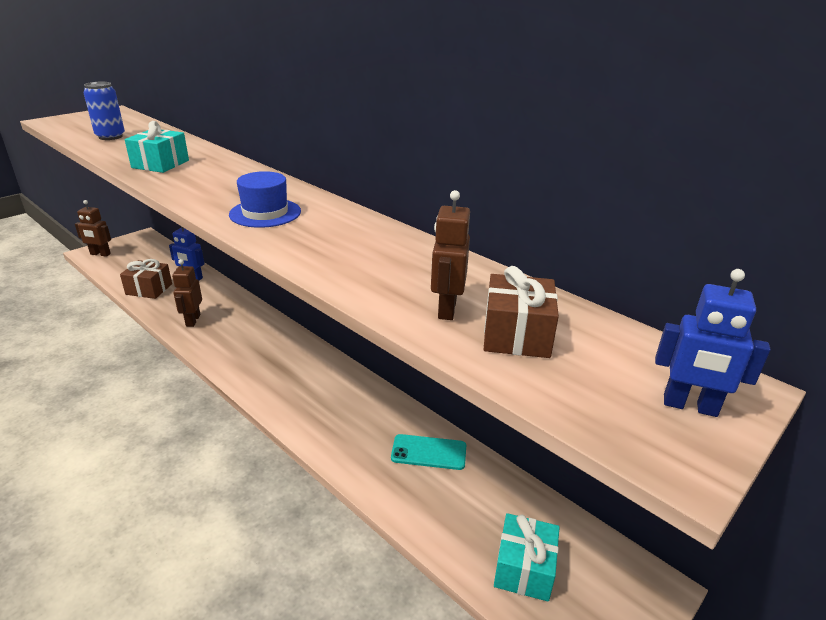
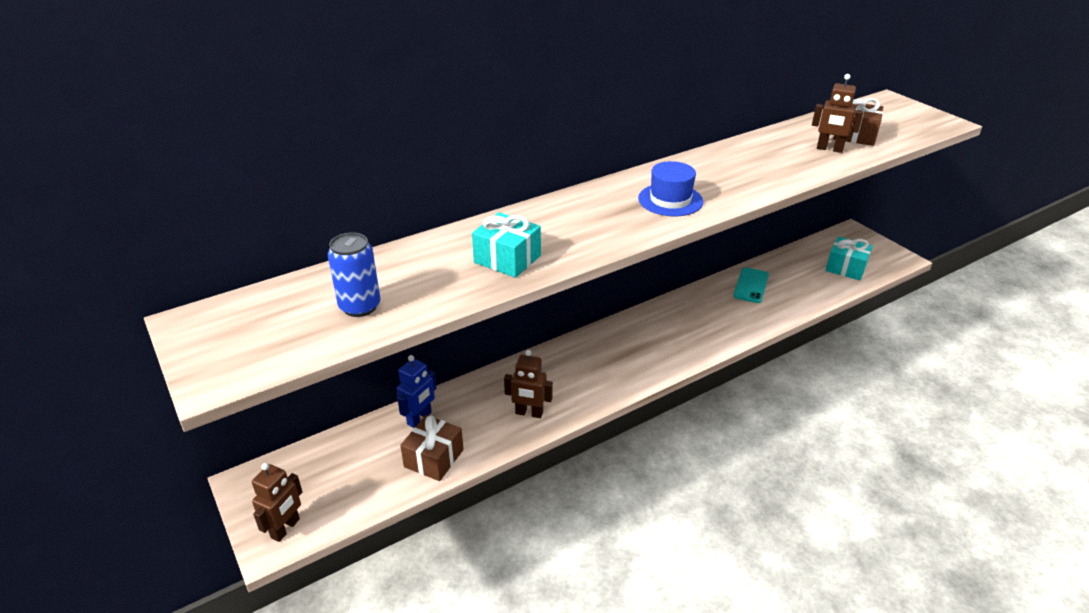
camera: 75 degrees left, 5 degrees up
blue robot [655,269,771,417] -> none

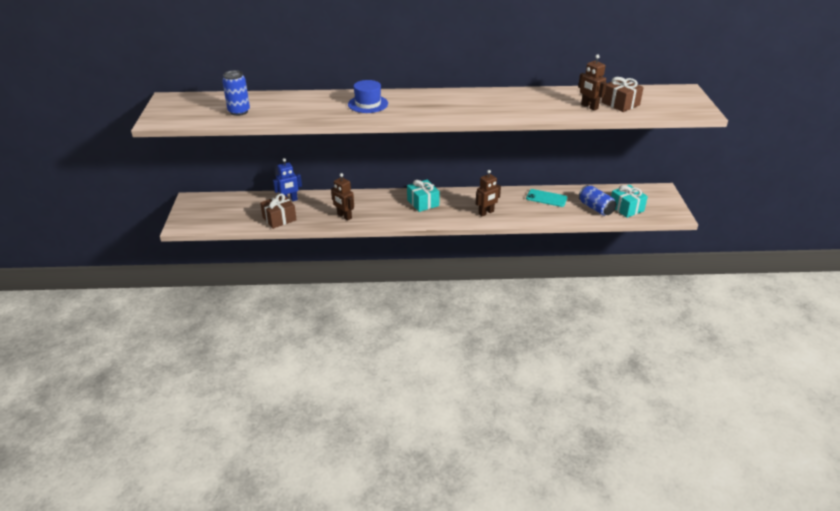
camera: 30 degrees right, 0 degrees up
brown robot [252,463,302,542] -> brown robot moved to [476,170,501,216]
turquoise gift [472,212,541,278] -> turquoise gift moved to [407,180,440,212]
blue hat [638,161,703,216] -> blue hat moved to [348,80,388,113]
turquoise phone [733,267,769,303] -> turquoise phone turned 60 degrees clockwise [526,189,567,207]
none -> blue can [578,185,616,216]

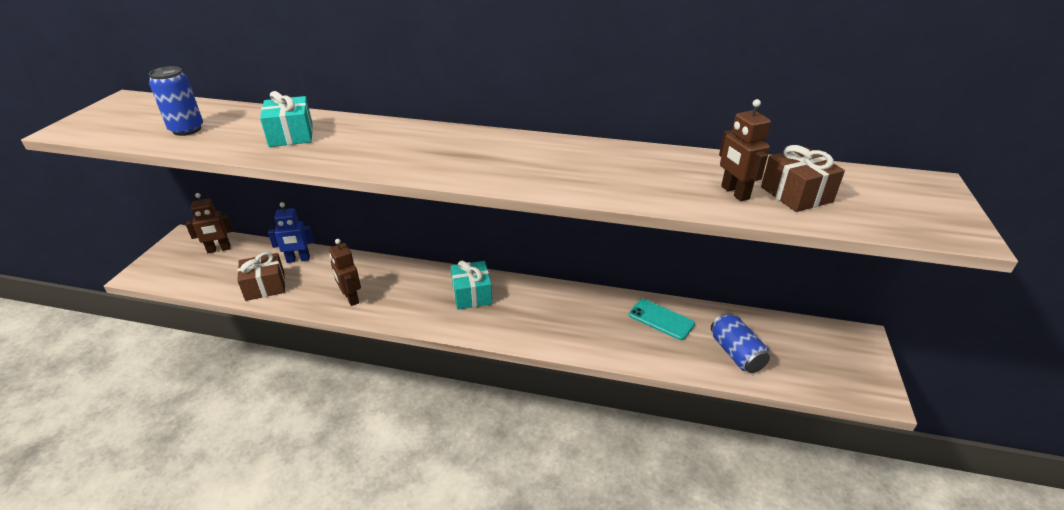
camera: 15 degrees right, 0 degrees up
blue hat [348,80,388,113] -> none
brown robot [476,170,501,216] -> brown robot moved to [186,193,233,253]
turquoise gift [611,185,648,218] -> turquoise gift moved to [260,91,313,147]

